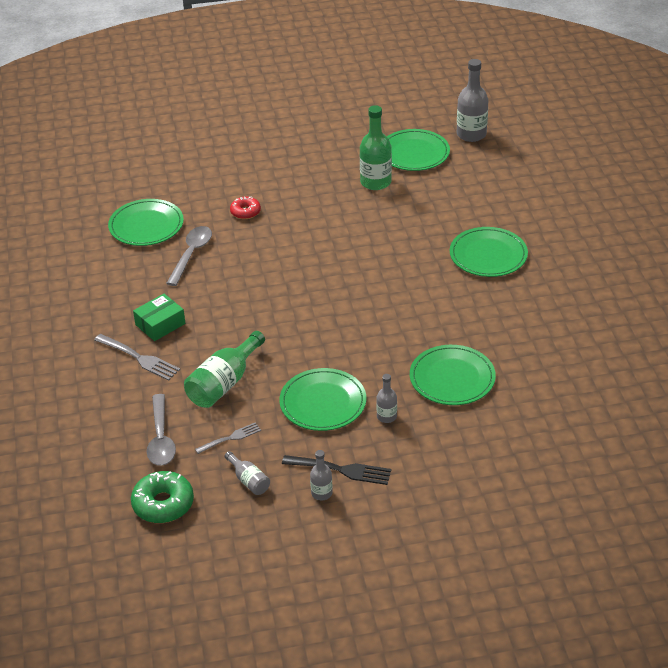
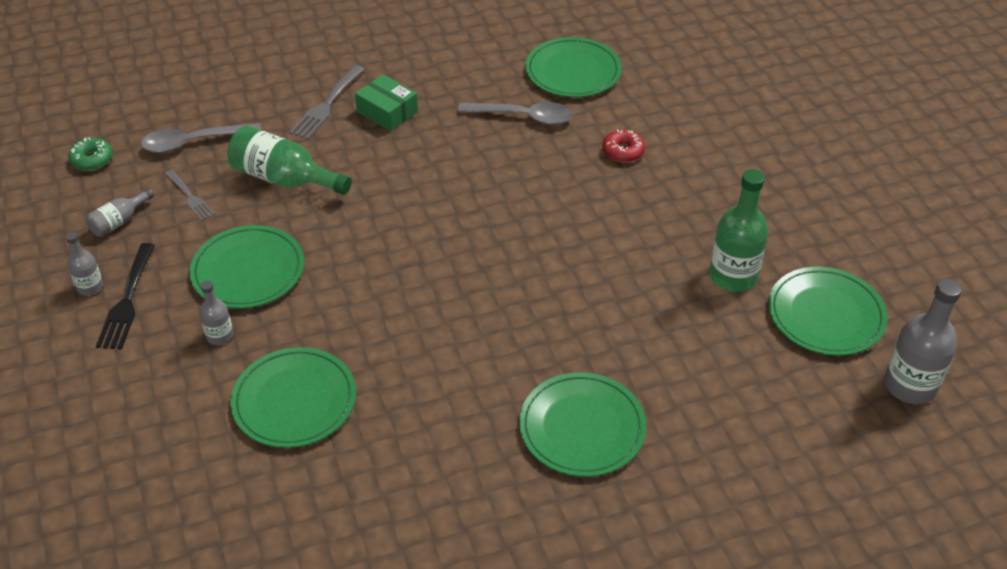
camera: 80 degrees right, 5 degrees up
green donut [131,471,194,523] -> green donut [68,137,113,171], size x0.62

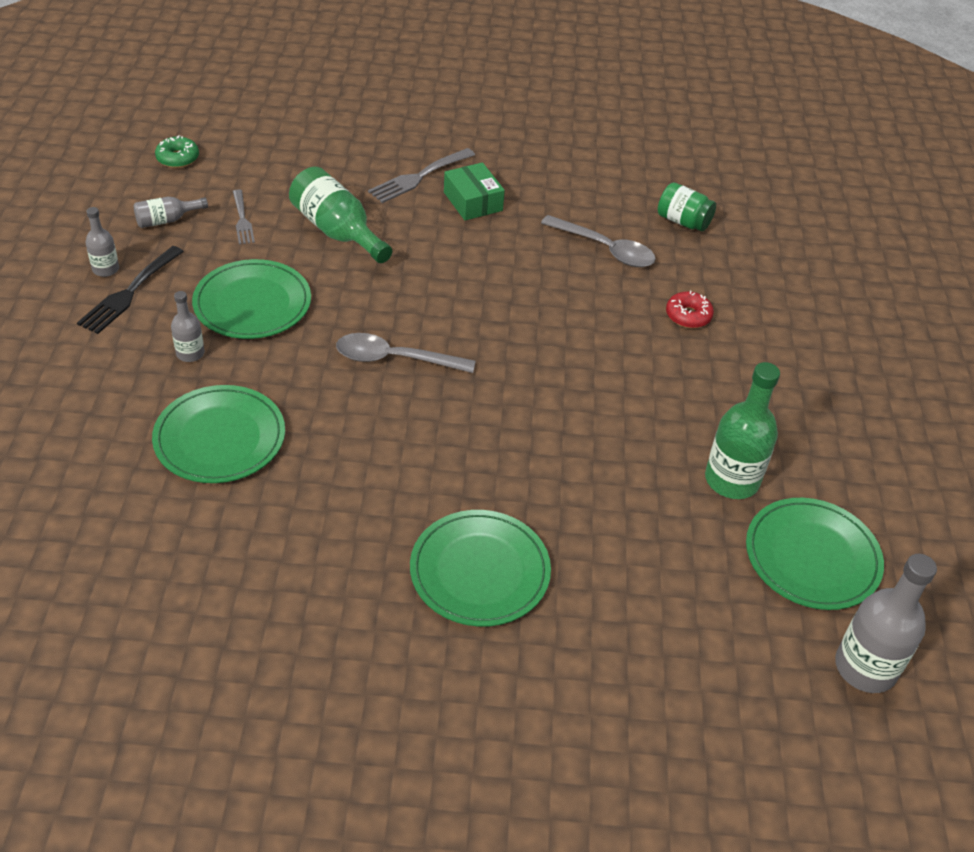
camera: 20 degrees right, 0 degrees up
grey spoon [141,123,261,153] -> grey spoon moved to [336,333,475,373]
green plate [525,37,622,97] -> green jar [658,182,716,231]

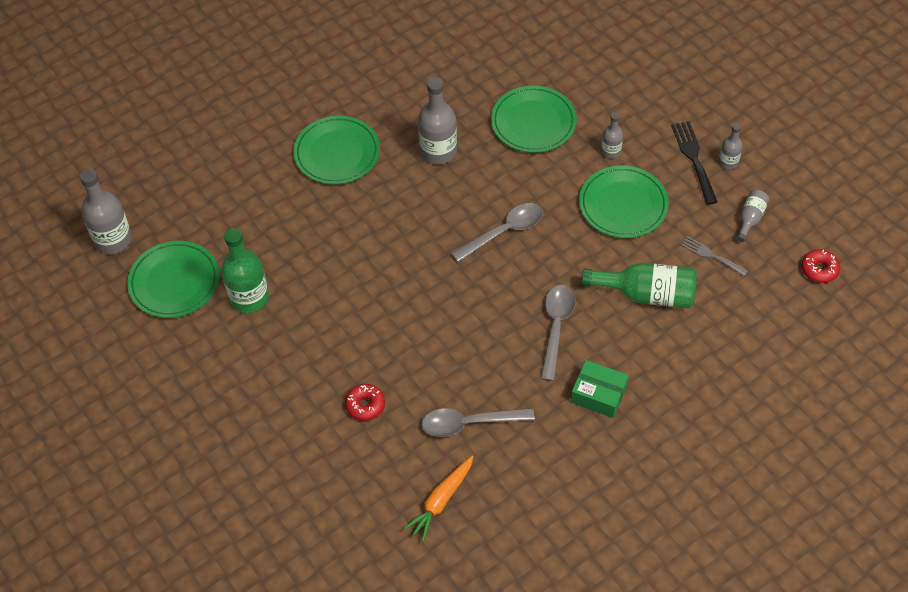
camera: 145 degrees right, 10 degrees up
green donut [155,135,199,168] -> red donut [801,249,840,283]
grey fork [368,148,475,203] -> none
green jar [658,182,716,231] -> orange carrot [403,456,473,542]
none -> grey bottle [418,77,457,164]
none -> grey spoon [541,285,576,381]

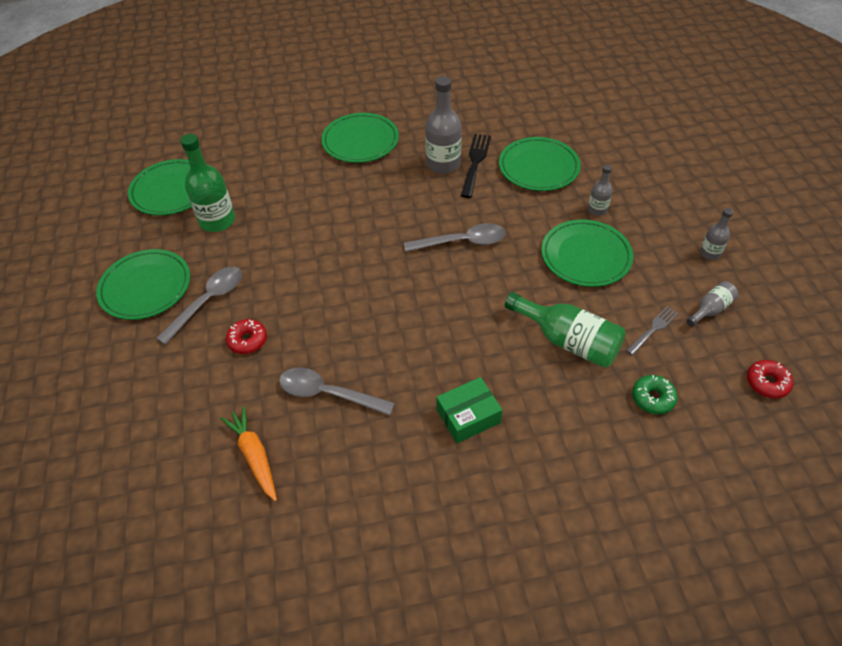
camera: 25 degrees right, 5 degrees down
grey bottle [80,169,132,254] -> none
orange carrot [403,456,473,542] -> orange carrot turned 90 degrees clockwise [220,406,277,501]
grey spoon [541,285,576,381] -> grey spoon moved to [156,267,242,345]
green box [571,360,629,418] -> green box turned 75 degrees counterclockwise [436,377,502,443]
black fork [671,121,718,205] -> black fork moved to [461,134,491,198]
grey fork [681,236,748,276] -> grey fork turned 75 degrees clockwise [626,306,679,355]
none -> green plate [96,249,190,320]
none -> green donut [632,375,678,414]

